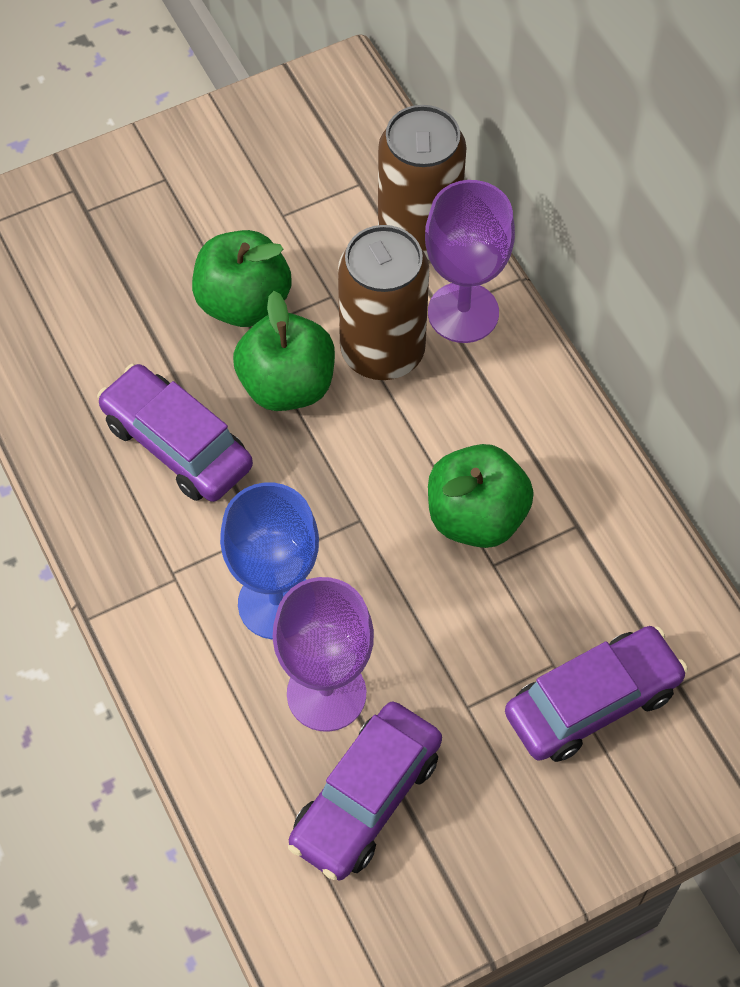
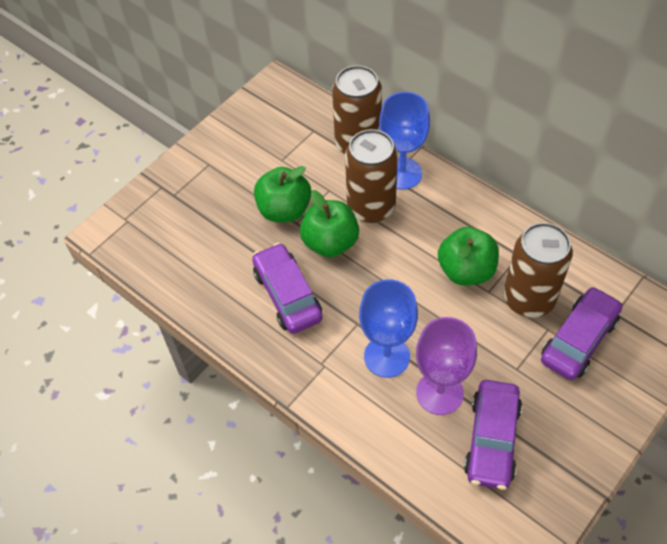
camera: 20 degrees left, 5 degrees down
purple car [97,364,253,502] -> purple car turned 45 degrees clockwise [252,243,322,334]
purple goblet [425,180,515,343] -> blue goblet [379,92,430,190]
none -> brown can [504,222,573,318]

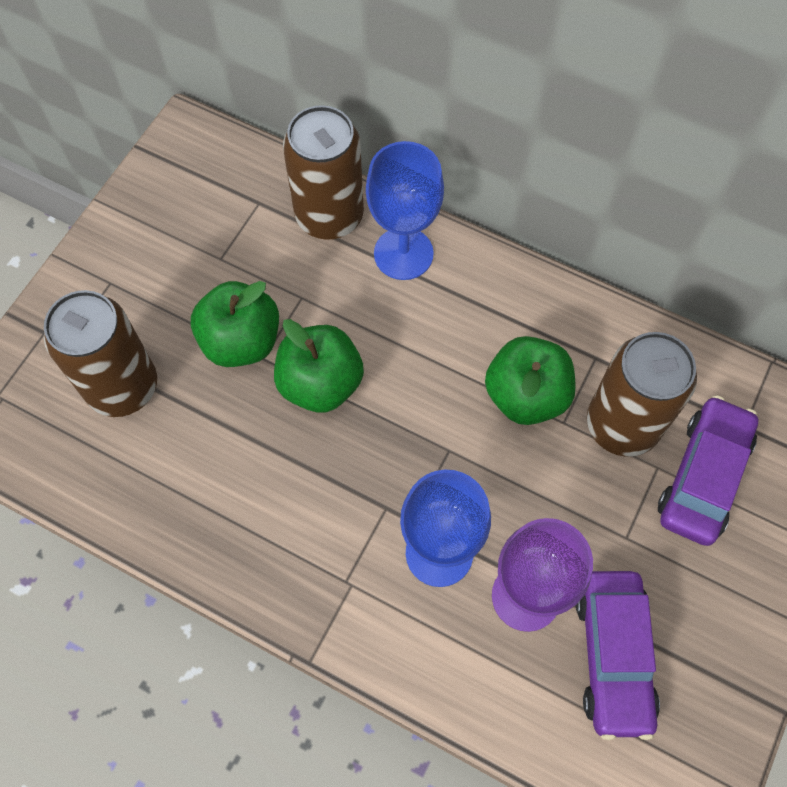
camera: 15 degrees left, 10 degrees up
purple car [252,243,322,334] -> none
brown can [345,129,398,223] -> brown can moved to [44,290,157,417]

